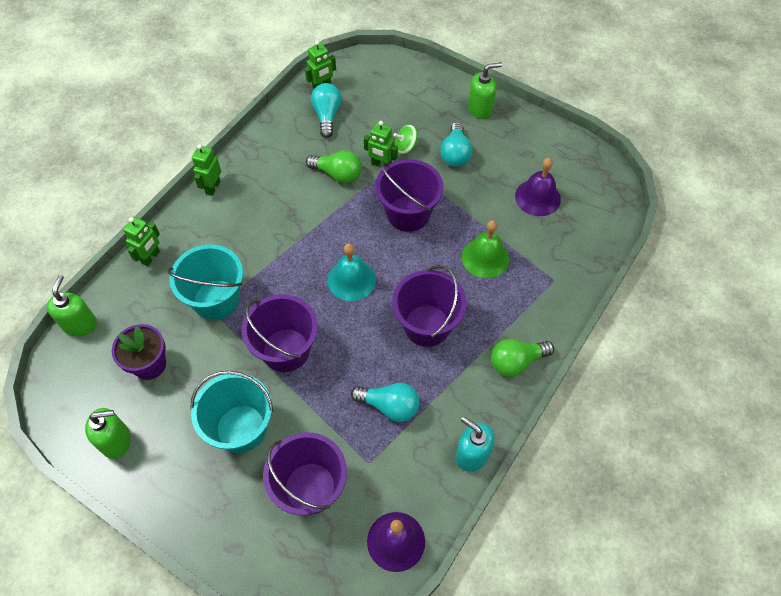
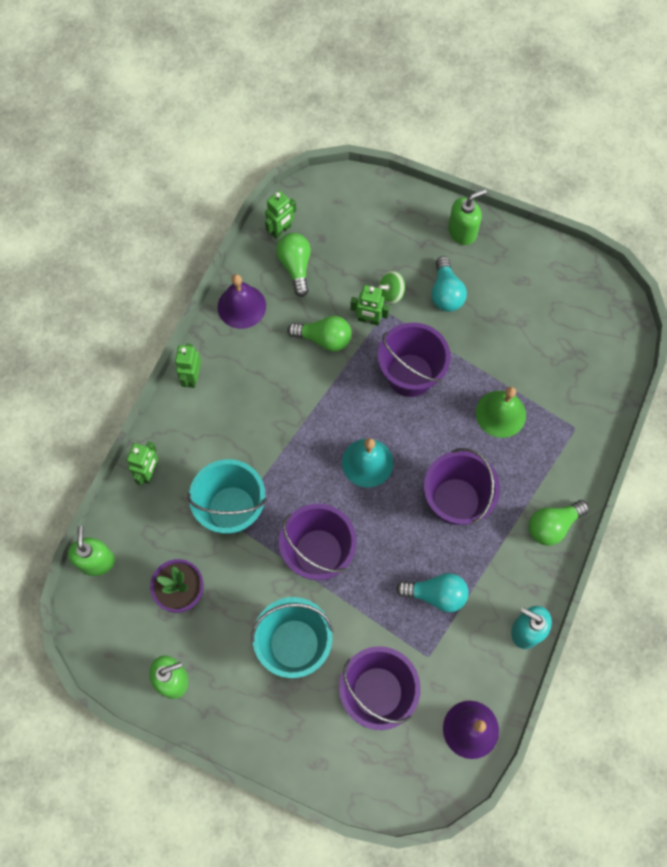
camera: 10 degrees left, 10 degrees up
turquoise light bulb [311,83,342,138] -> green light bulb [276,233,311,297]
purple bell [515,158,561,216] -> purple bell moved to [218,274,266,329]

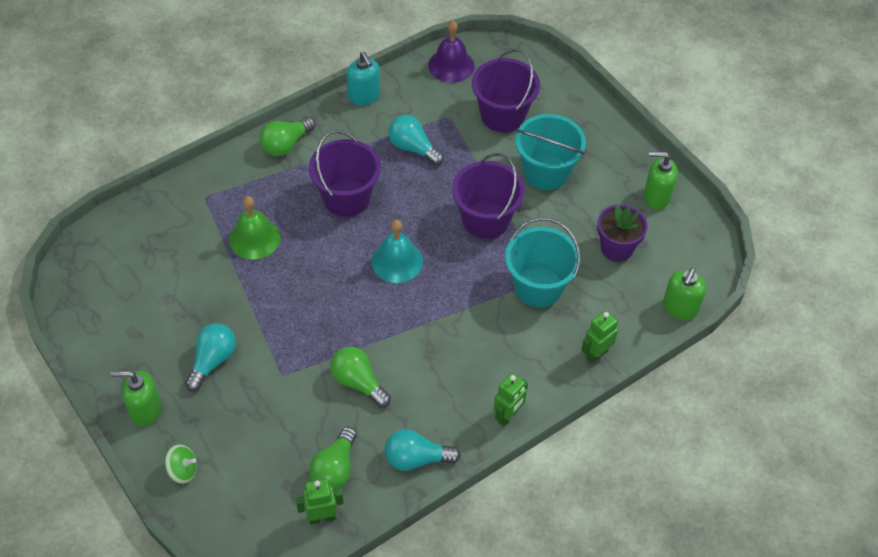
camera: 150 degrees left, 15 degrees down
purple bell [218,274,266,329] -> turquoise light bulb [385,429,461,471]
green robot [350,285,390,326] -> none
purple bucket [378,323,451,397] -> none
green spinning top [379,271,405,304] -> green spinning top moved to [164,444,197,484]
green light bulb [529,500,589,546] -> green light bulb turned 135 degrees clockwise [260,117,315,156]

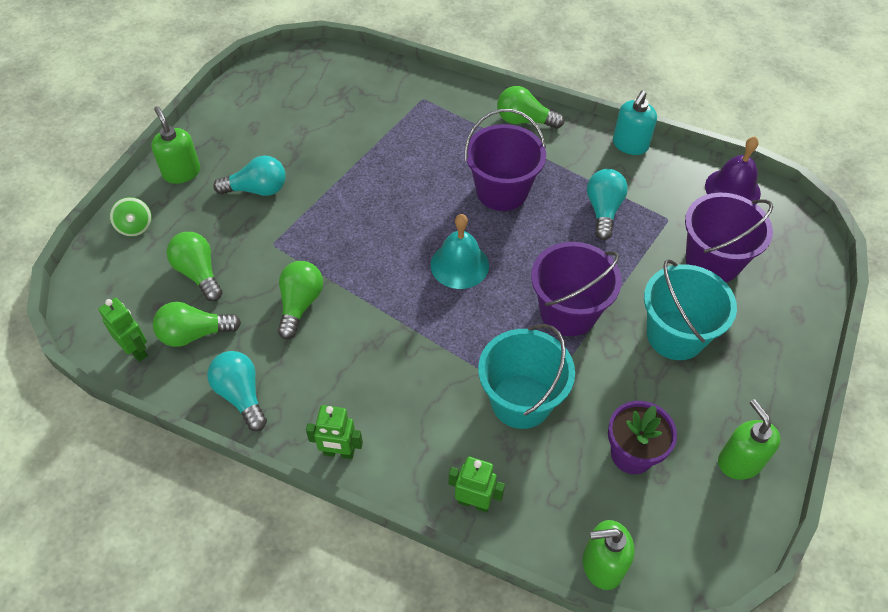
camera: 60 degrees right, 0 degrees up
green bell [229,196,280,260] -> none
none -> green light bulb [166,232,222,301]

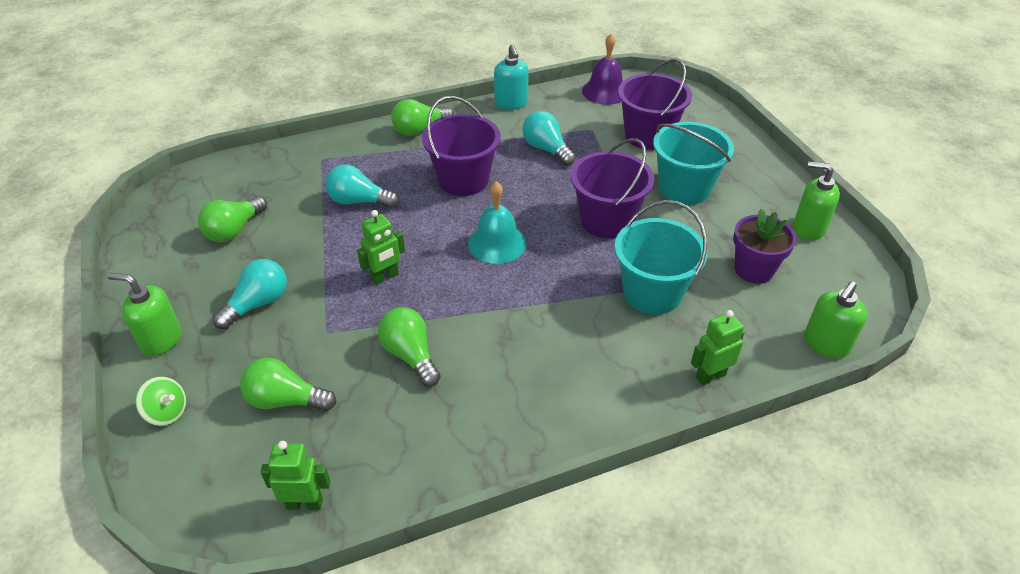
camera: 45 degrees left, 10 degrees down
green light bulb [153,302,241,347] -> green light bulb moved to [198,196,267,242]
turquoise light bulb [207,351,267,431] -> turquoise light bulb moved to [325,164,399,208]
green robot [306,405,363,459] -> green robot moved to [357,210,405,285]

